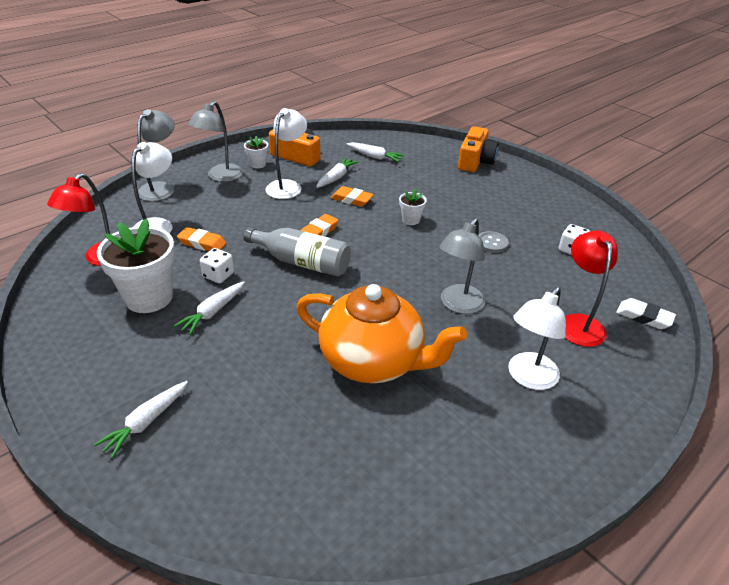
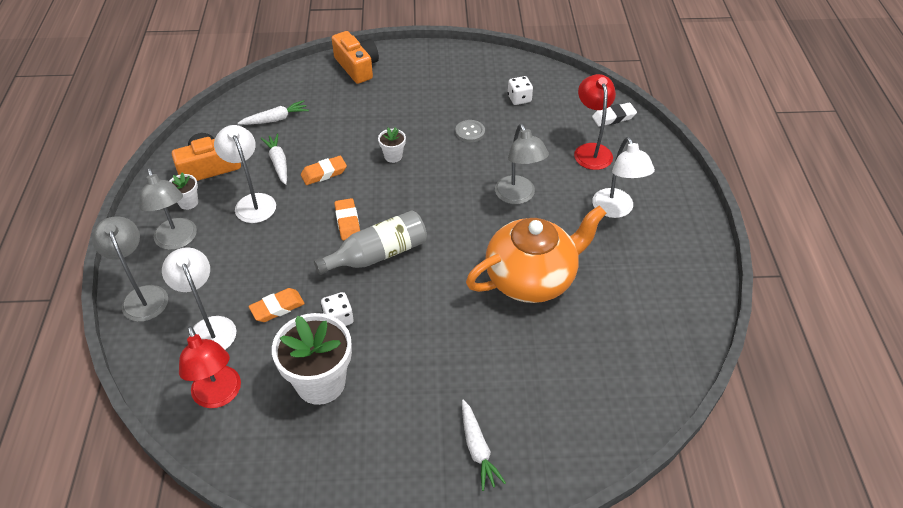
camera: 50 degrees left, 10 degrees up
white carrot [174,281,245,335] -> none
red lamp [565,231,618,347] -> red lamp turned 45 degrees clockwise [574,74,616,170]

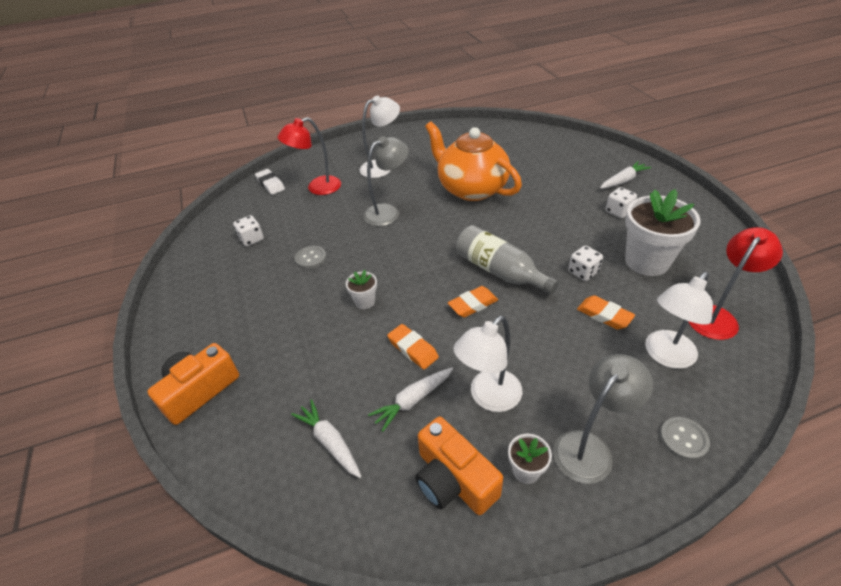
camera: 105 degrees left, 5 degrees down
grey lamp [92,217,168,322] -> grey button [660,417,710,460]
none -> white dice [606,187,637,218]

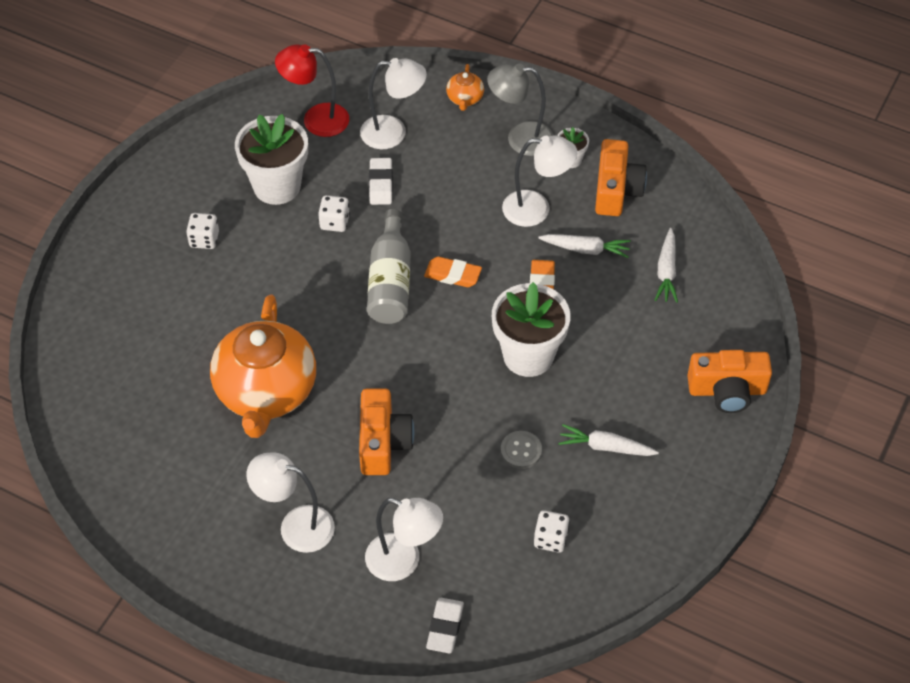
camera: 135 degrees left, 10 degrees up
red lamp [277,117,341,195] -> white lamp [365,498,443,581]
white flower pot [346,270,377,309] -> white flower pot [492,282,571,377], size x2.16
grey lamp [363,136,409,226] -> orange camera [359,388,414,475]
orange eraser [577,295,635,330] -> white eraser [369,158,393,205]
white carrot [600,161,651,189] -> white carrot moved to [558,424,659,456]
grey button [660,417,710,460] -> orange teapot [446,64,484,111]

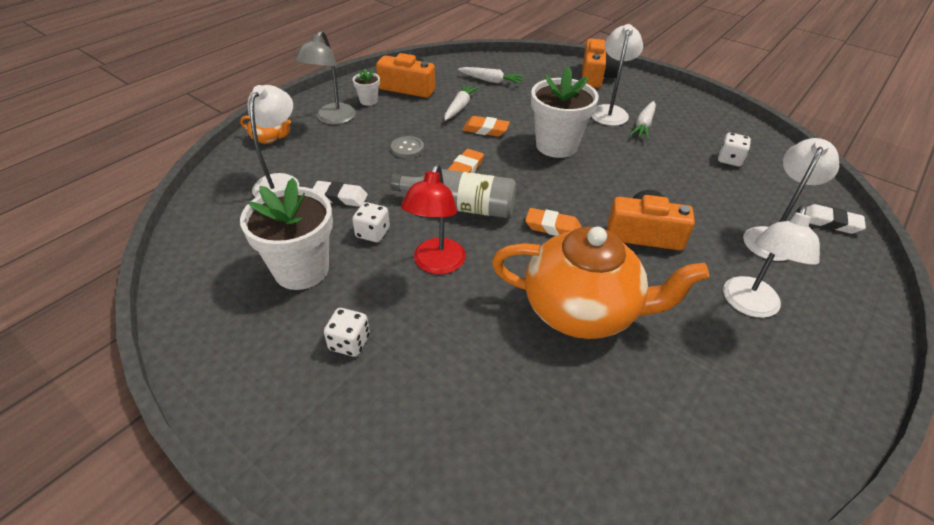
camera: 80 degrees left, 10 degrees down
red lamp [275,44,349,137] -> red lamp moved to [401,164,466,274]
grey button [501,431,542,469] -> grey button moved to [391,136,424,158]
white lamp [502,135,577,227] -> white lamp moved to [591,24,643,126]
none -> orange eraser [525,208,582,236]

